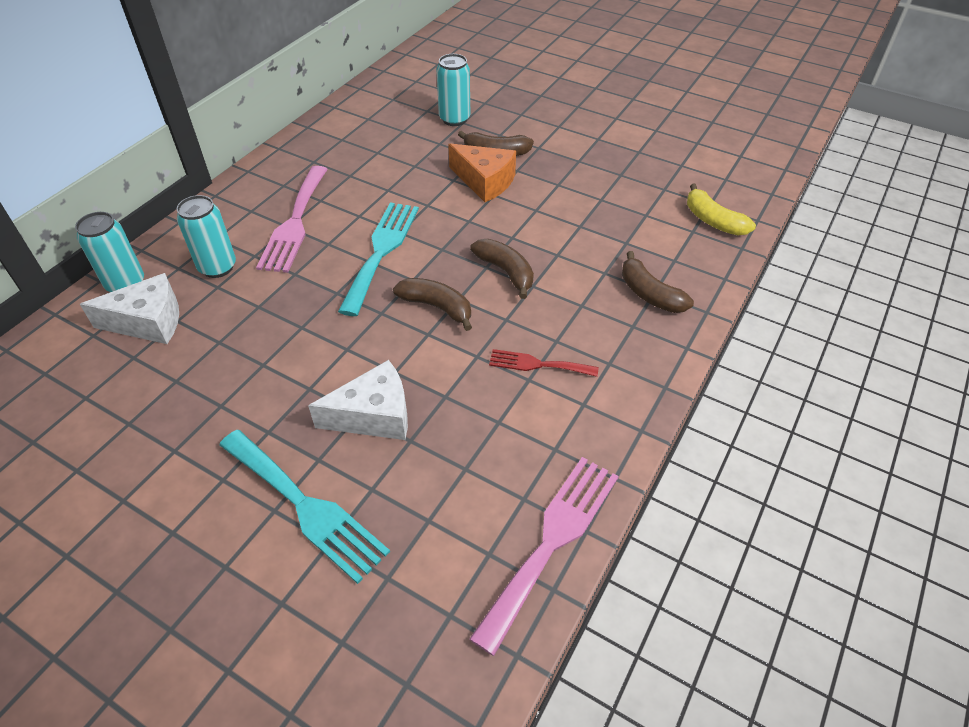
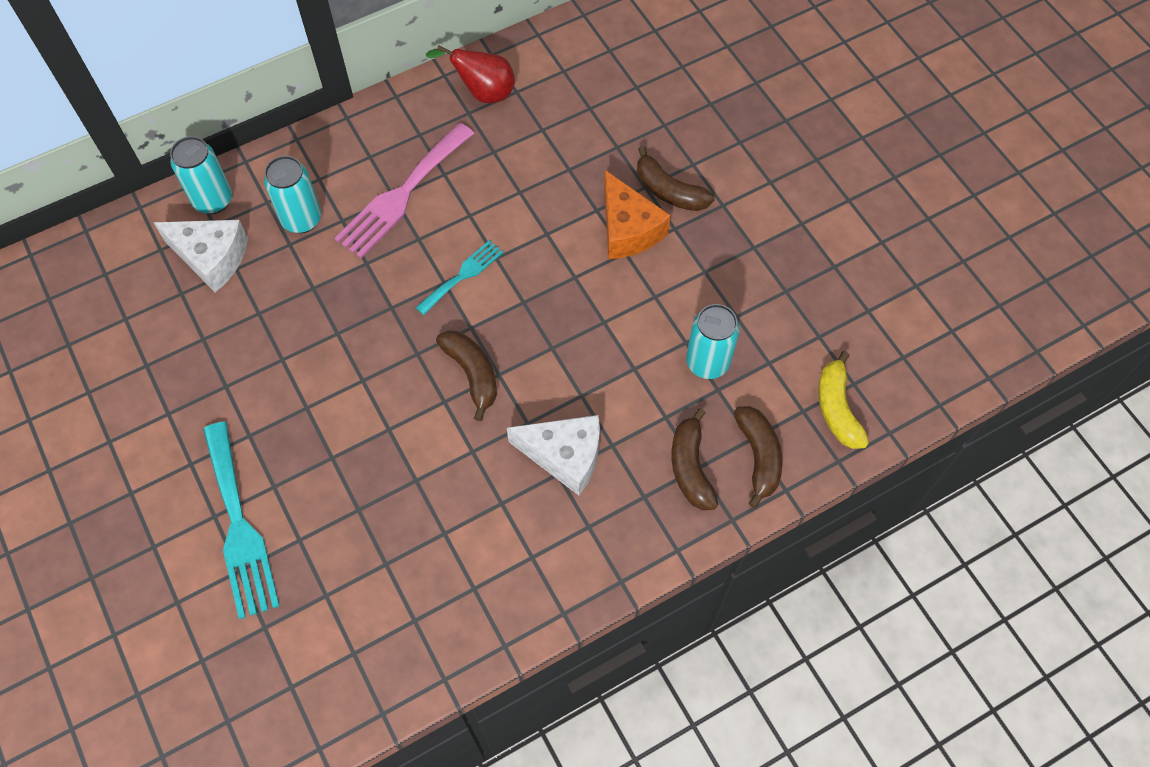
camera: 30 degrees right, 15 degrees up
white cheese [308,360,408,440] -> white cheese moved to [507,415,600,496]
turquoise fork [338,202,419,316] -> turquoise fork [415,240,503,315], size x0.56
turquoise can [436,54,470,126] -> turquoise can moved to [686,304,740,379]
pink fork [469,457,619,656] -> none
brown banana [470,239,534,299] -> brown banana moved to [734,406,783,508]
red fork [489,349,599,377] -> none
none -> red pear [426,45,515,103]

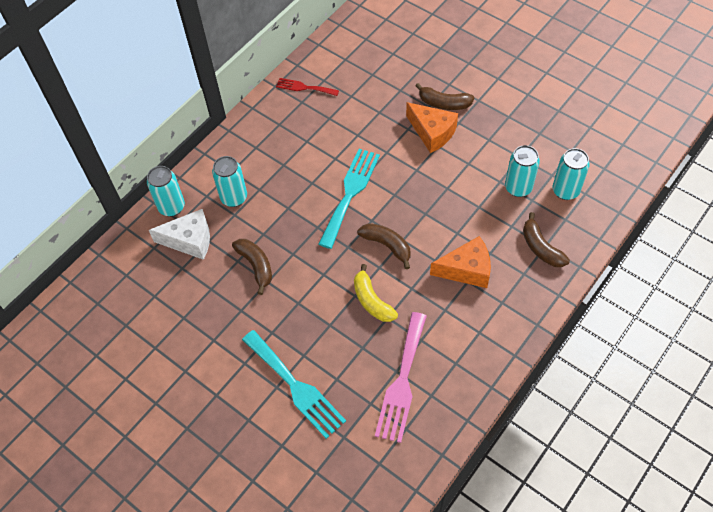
camera: 20 degrees left, 5 degrees down
pink fork [334,123,475,258] -> pink fork moved to [375,312,427,443]
turquoise fork [415,240,503,315] -> turquoise fork [319,149,380,249], size x1.78
red pear [426,45,515,103] -> red fork [276,78,339,96]
white cheese [507,415,600,496] -> orange cheese [430,236,491,288]
brown banana [734,406,783,508] -> brown banana moved to [232,239,272,295]
yellow banana [818,351,869,449] -> yellow banana moved to [354,264,398,322]
none -> turquoise can [553,148,590,200]

